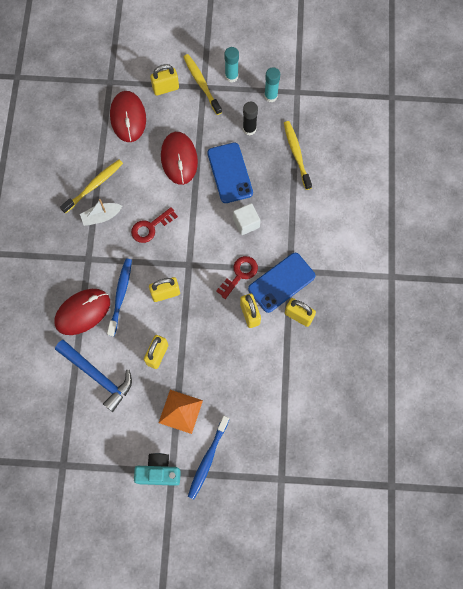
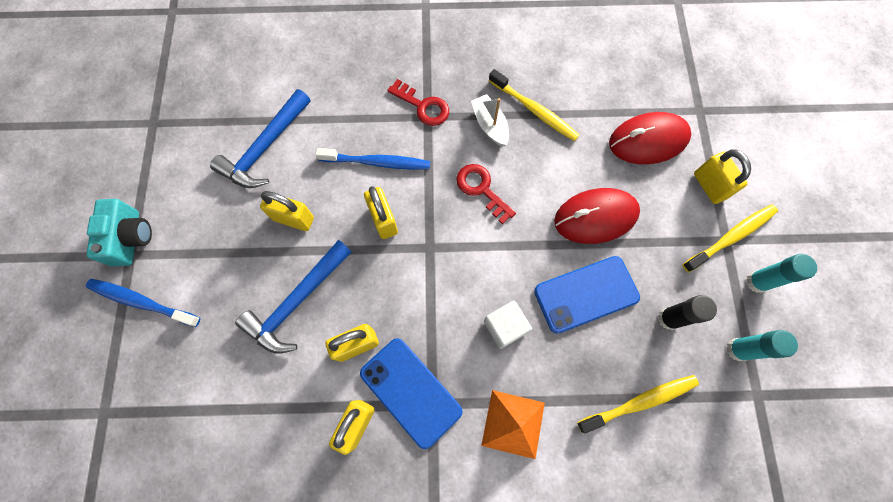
camera: 85 degrees right, 0 degrees up
red mouse [55,289,110,335] -> none
orange pyramid [159,390,203,434] -> orange pyramid moved to [481,390,545,459]
red key [216,256,258,299] -> red key moved to [387,79,449,126]
none -> blue hammer [235,240,352,354]

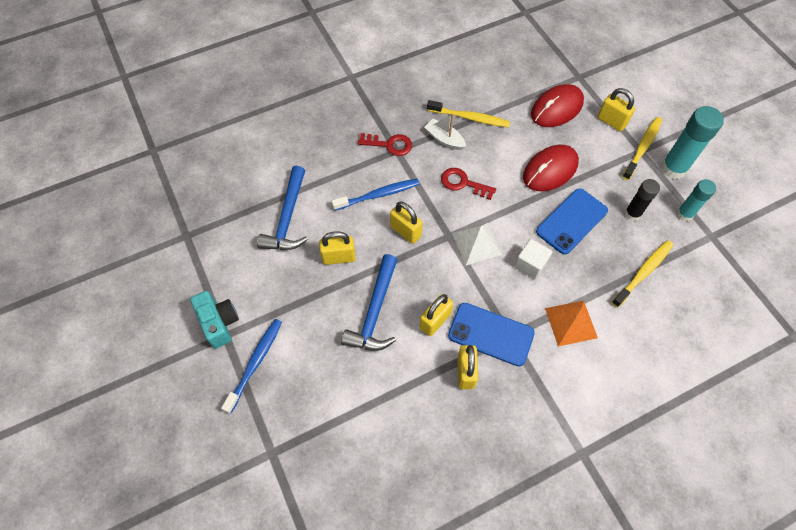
camera: 25 degrees left, 10 degrees down
blue toothbrush [86,279,200,327] -> blue toothbrush turned 120 degrees clockwise [221,319,282,414]
turquoise glue stick [746,254,817,293] -> turquoise glue stick [661,106,724,179], size x1.63
none -> white pyramid [452,223,502,265]

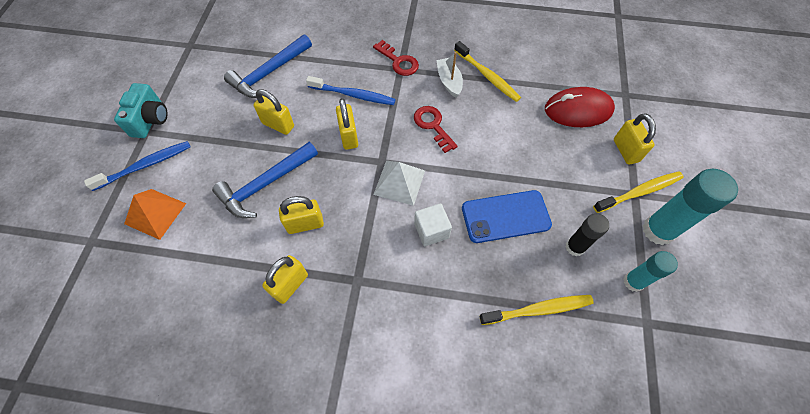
camera: 35 degrees right, 0 degrees up
blue phone [448,303,535,366] -> none
red mouse [523,145,579,191] -> none
orange pyramid [545,301,598,346] -> orange pyramid moved to [124,189,186,240]

